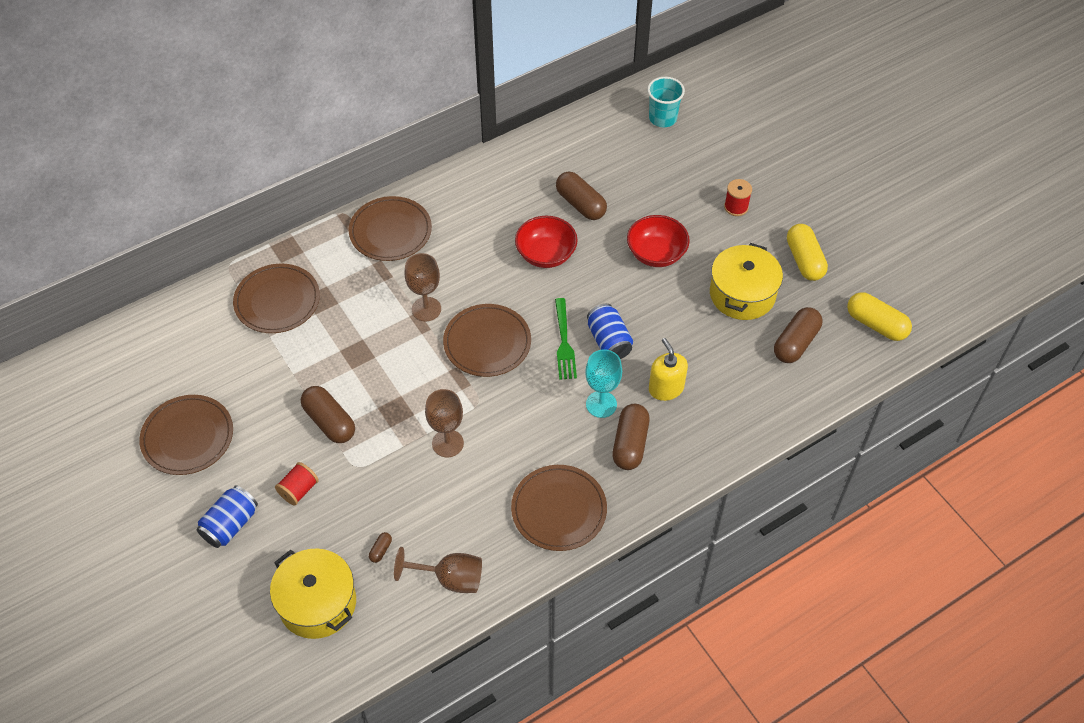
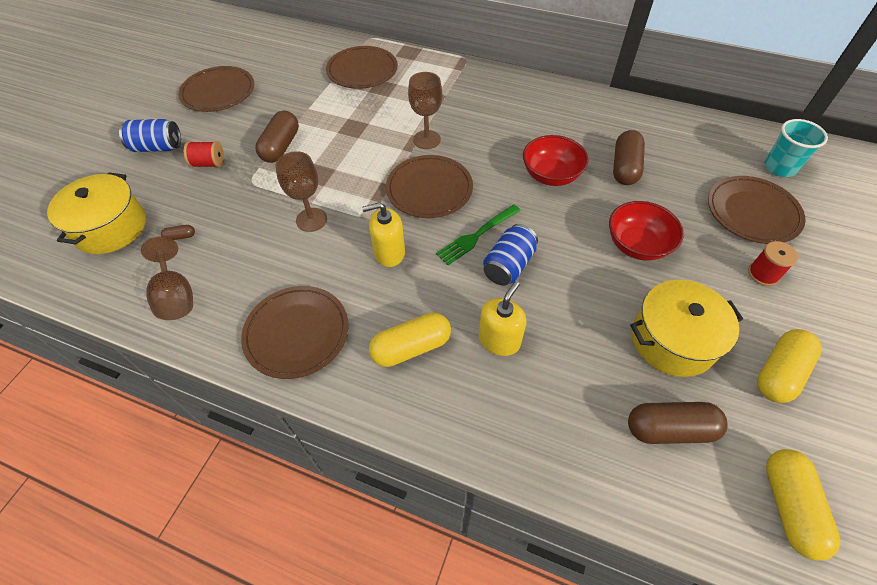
camera: 55 degrees right, 0 degrees up
brown plate [349,196,432,261] -> brown plate moved to [708,176,805,244]
turquoise goblet [585,349,622,418] -> none
brown capsule [613,404,649,470] -> yellow capsule [369,312,451,367]
none -> yellow soap dispenser [362,202,405,267]

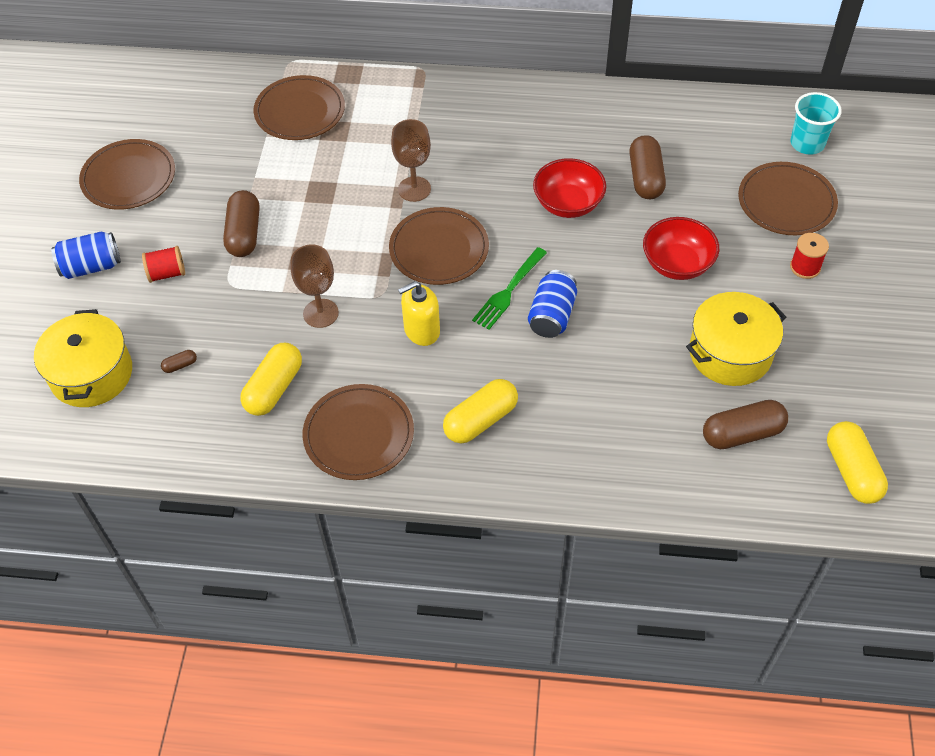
camera: 15 degrees left, 0 degrees up
brown goblet [141,236,193,320] -> none
yellow soap dispenser [479,281,526,356] -> none
yellow capsule [757,329,822,403] -> yellow capsule moved to [240,343,302,416]

